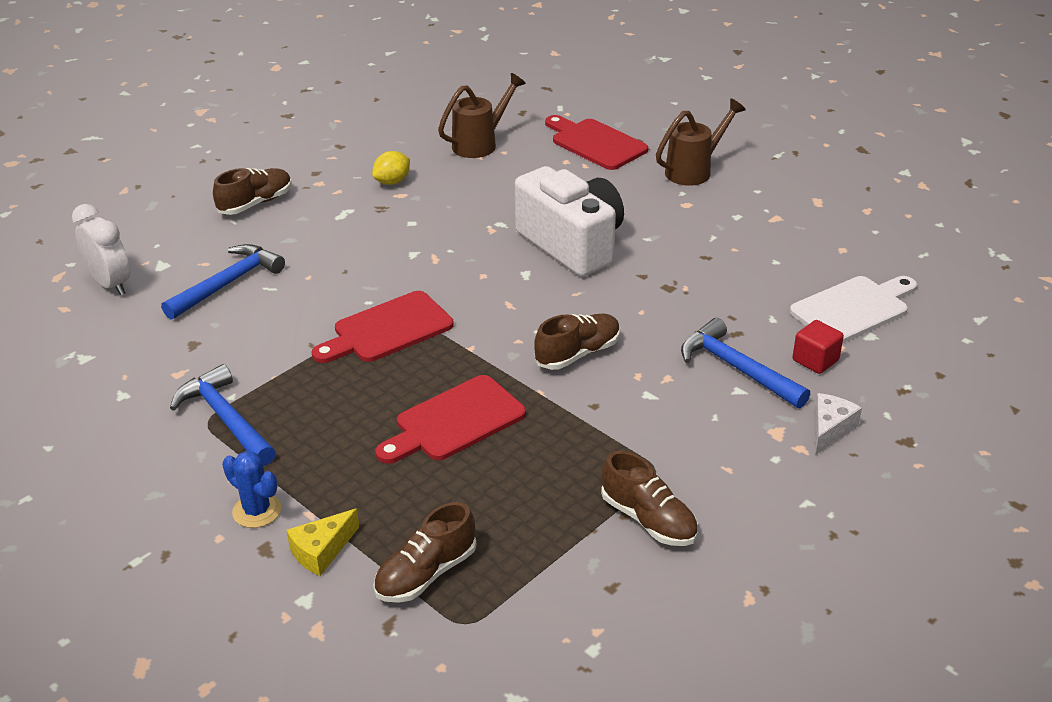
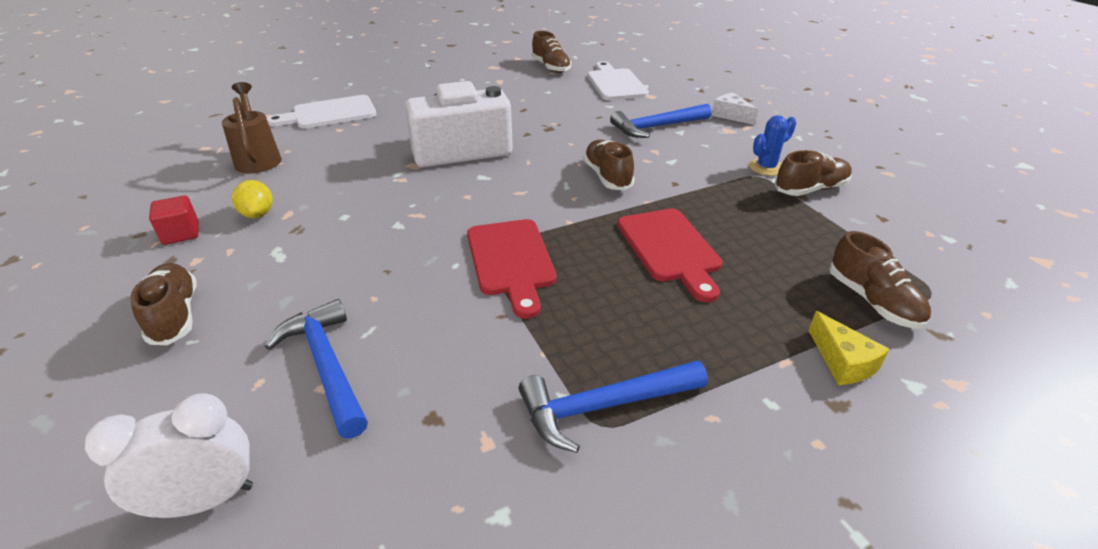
camera: 70 degrees left, 0 degrees up
blue cactus [222,451,281,528] -> blue cactus moved to [749,115,796,176]
red cutting board [545,115,648,170] -> white cutting board [266,95,376,129]
brown watering can [656,98,746,186] -> none
red cube [793,320,844,374] -> red cube moved to [149,196,199,245]
none -> brown shoe [531,31,571,73]

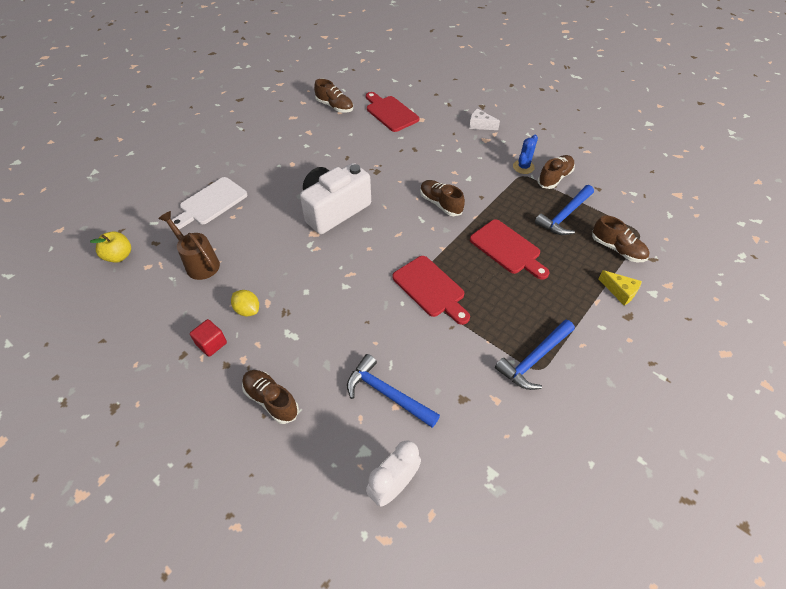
camera: 25 degrees left, 15 degrees up
white cutting board [587,61,649,100] -> red cutting board [366,92,419,132]
blue hammer [610,104,711,138] -> blue hammer moved to [535,185,594,235]
none -> yellow apple [90,231,131,263]

